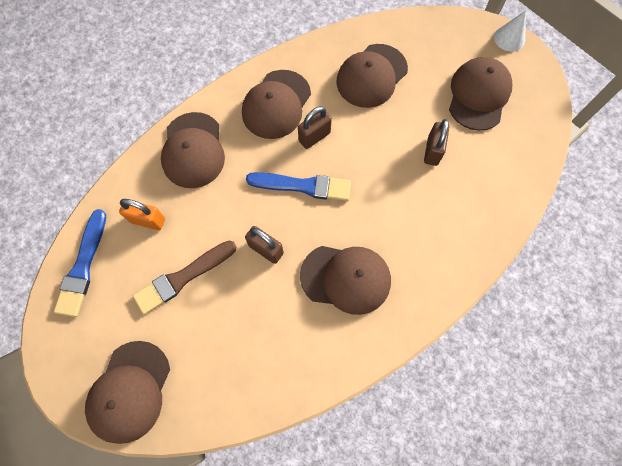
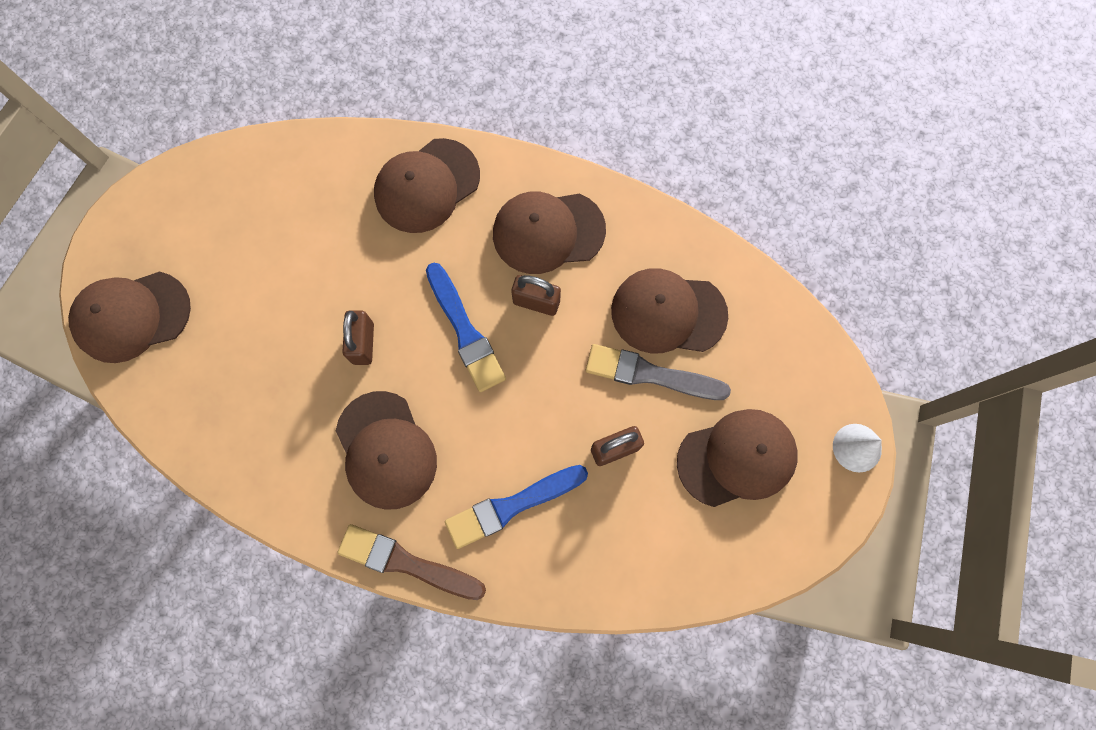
camera: 55 degrees right, 5 degrees up
blue brush [54,209,106,317] -> blue brush moved to [445,465,588,549]
orange padlock [119,199,165,230] -> none
brown brush [133,240,237,315] -> brown brush moved to [337,524,486,600]
none -> grey brush [586,344,731,400]

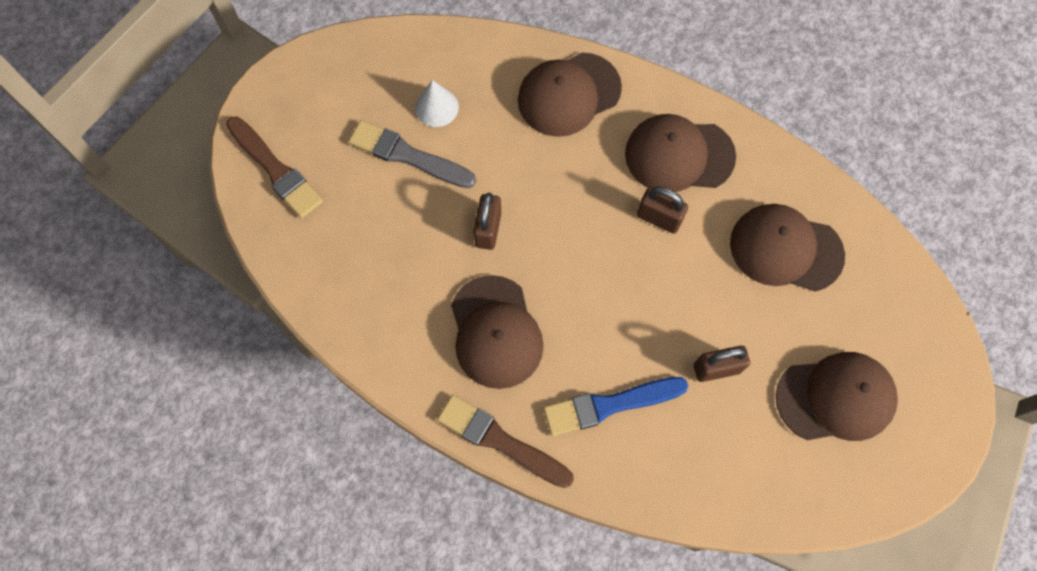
camera: 10 degrees right, 5 degrees down
brown cap [68,271,191,363] -> brown brush [226,117,323,218]
blue brush [426,262,506,392] -> none
grey brush [586,344,731,400] -> grey brush moved to [349,120,476,188]
white cone [833,424,882,472] -> white cone moved to [415,80,459,127]

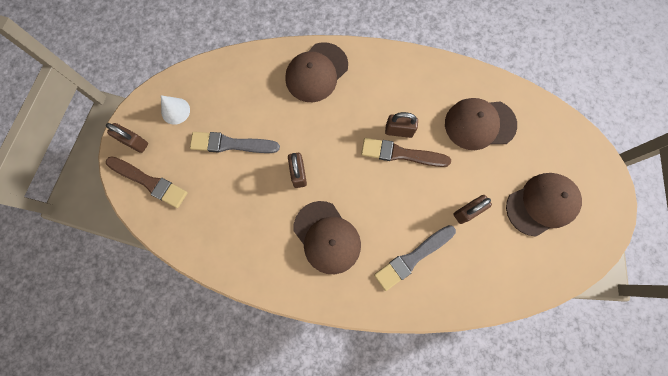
camera: 20 degrees left, 5 degrees up
white cone [415,80,459,127] -> white cone moved to [161,95,190,125]
brown brush [437,395,574,488] -> brown brush moved to [361,138,451,167]
blue brush [543,377,688,436] -> grey brush [374,225,456,291]
brown cap [625,114,736,192] -> none
none -> brown padlock [106,123,148,153]

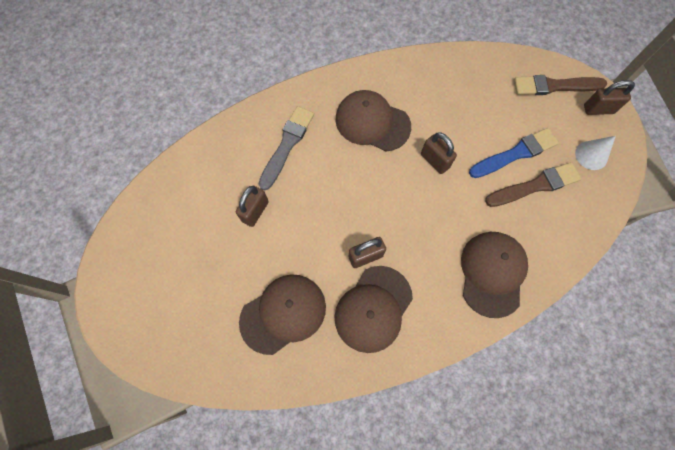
camera: 150 degrees right, 5 degrees down
grey brush [190,132,280,153] -> blue brush [469,128,559,178]
brown brush [361,138,451,167] -> brown brush moved to [485,162,581,207]
brown cap [506,173,582,237] -> brown cap moved to [334,266,413,353]

